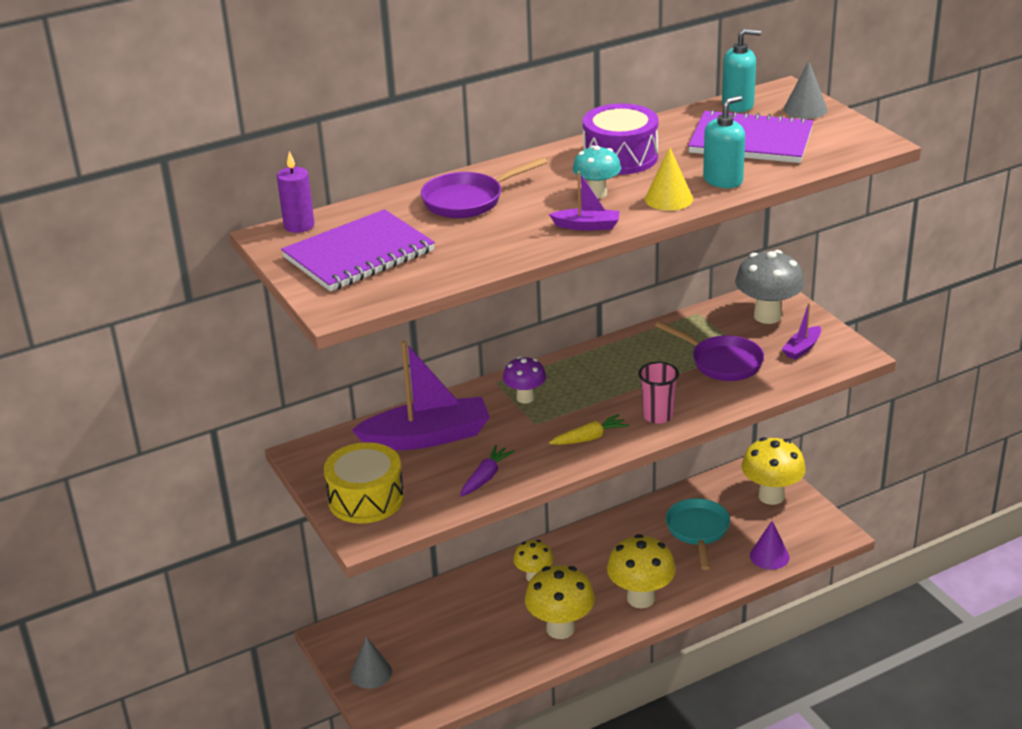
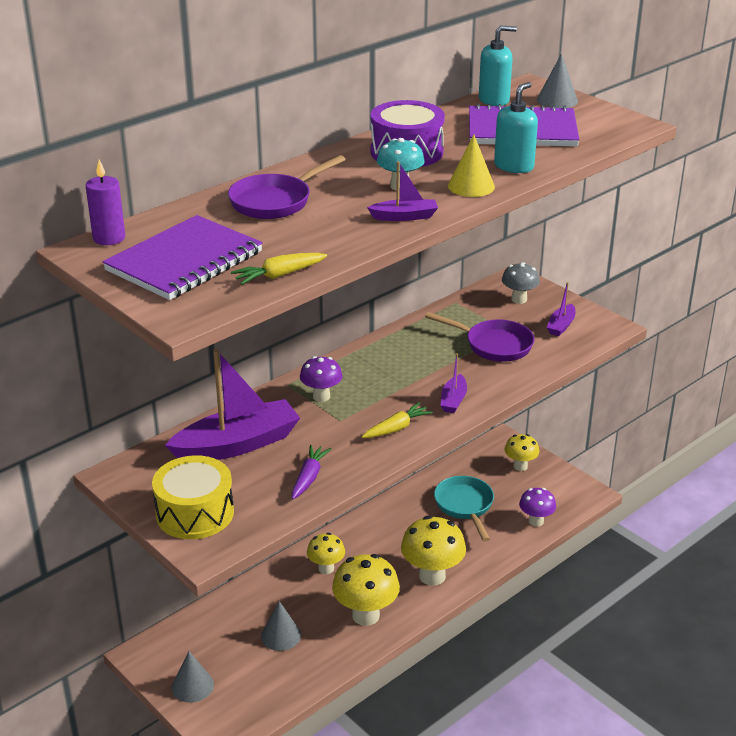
camera: 15 degrees left, 0 degrees up
pink cup [638,362,679,424] -> purple boat [440,353,467,413]
grey mushroom [735,250,804,324] -> grey mushroom [502,262,540,304], size x0.60
yellow mushroom [742,437,806,505] -> yellow mushroom [505,434,539,471], size x0.60
purple cone [750,521,789,570] -> purple mushroom [519,488,556,527]
none -> yellow carrot [231,253,327,285]
none -> grey cone [261,601,301,651]

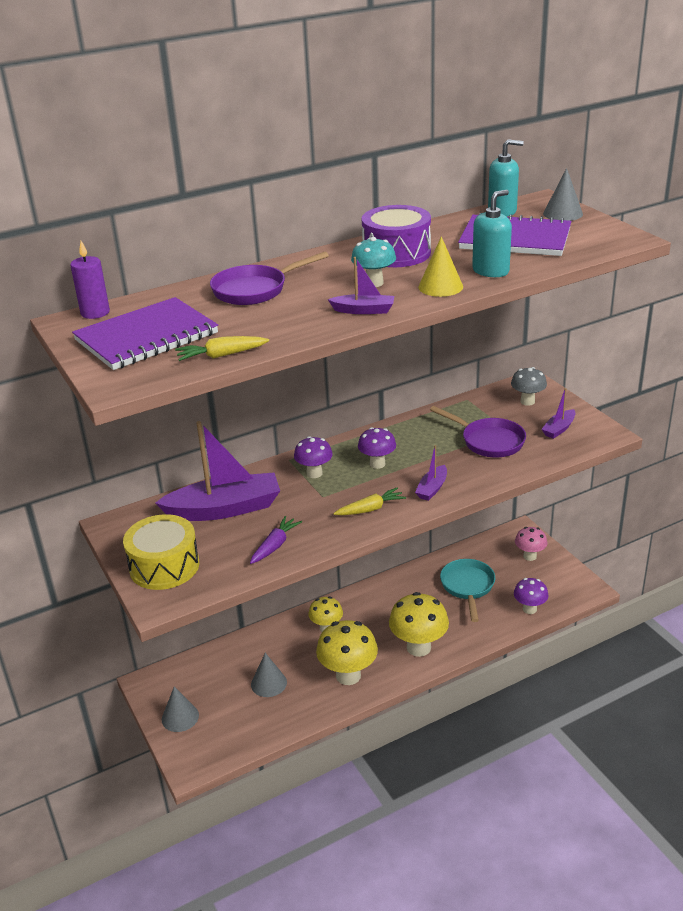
camera: 15 degrees right, 0 degrees up
yellow mushroom [505,434,539,471] -> pink mushroom [515,527,547,561]
none -> purple mushroom [358,427,396,469]

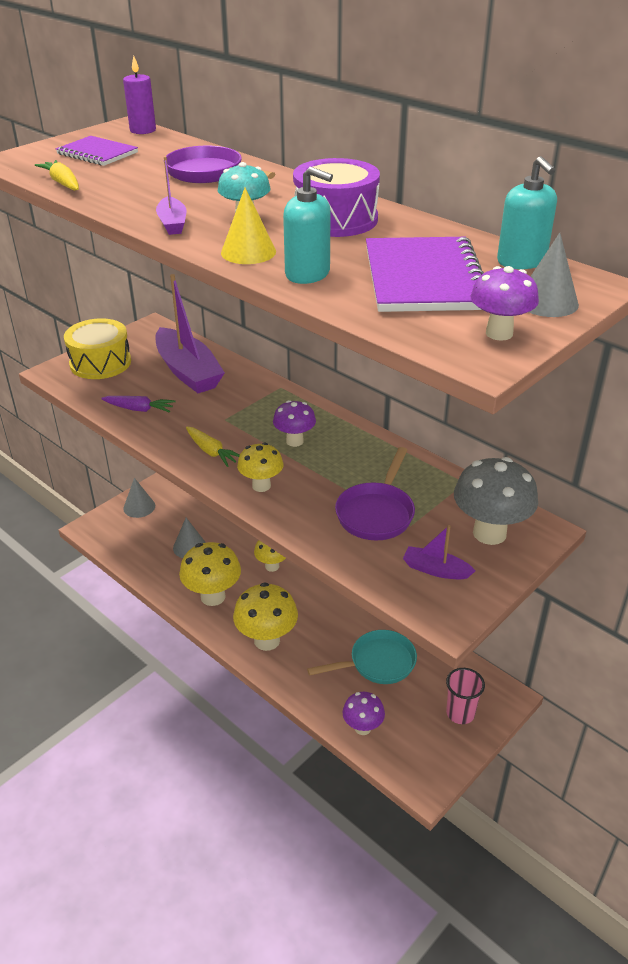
camera: 70 degrees right, 5 degrees up
purple notebook [72,297,218,370] -> purple notebook [56,136,138,166], size x0.61
purple mushroom [294,436,333,478] -> purple mushroom moved to [471,266,539,341]
purple boat [415,445,447,501] -> yellow mushroom [237,443,283,492]
grey mushroom [511,367,547,406] -> grey mushroom [454,457,538,545], size x1.67
pink mushroom [515,527,547,561] -> pink cup [446,668,485,724]

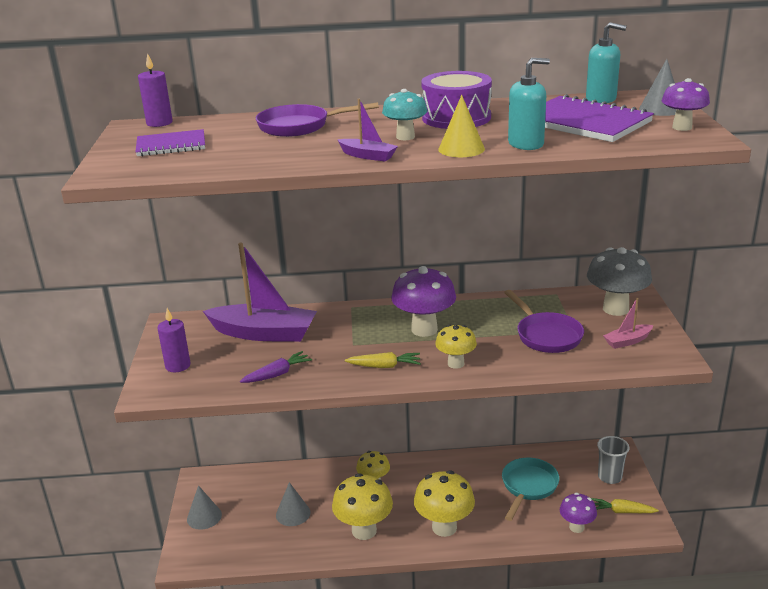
camera: 45 degrees left, 10 degrees down
yellow carrot [35,160,79,191] -> yellow carrot moved to [591,498,659,513]
yellow drum [64,318,131,379] -> purple candle [157,308,190,372]
purple mushroom [273,400,316,447] -> purple mushroom [391,266,456,337], size x1.67
purple boat [403,525,475,579] -> pink boat [603,298,653,349]
pink cup [446,668,485,724] -> grey cup [597,436,629,484]

